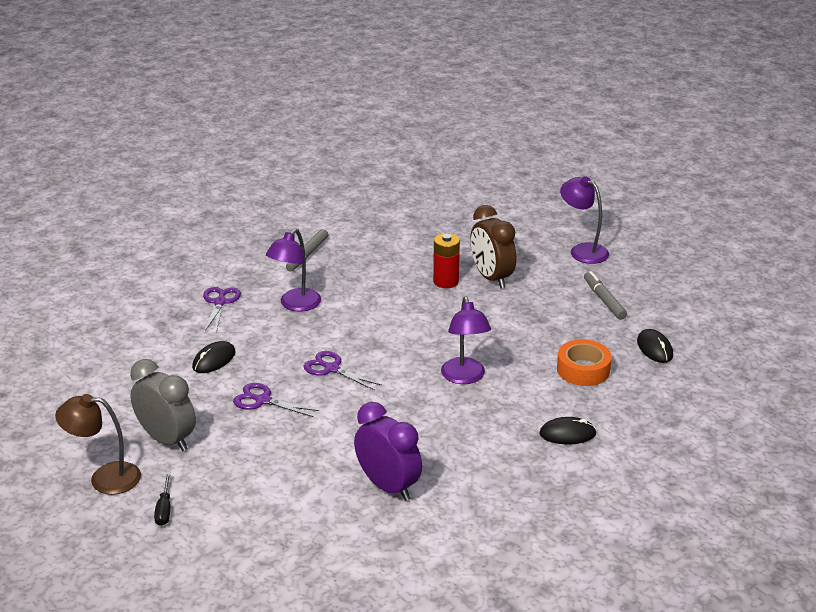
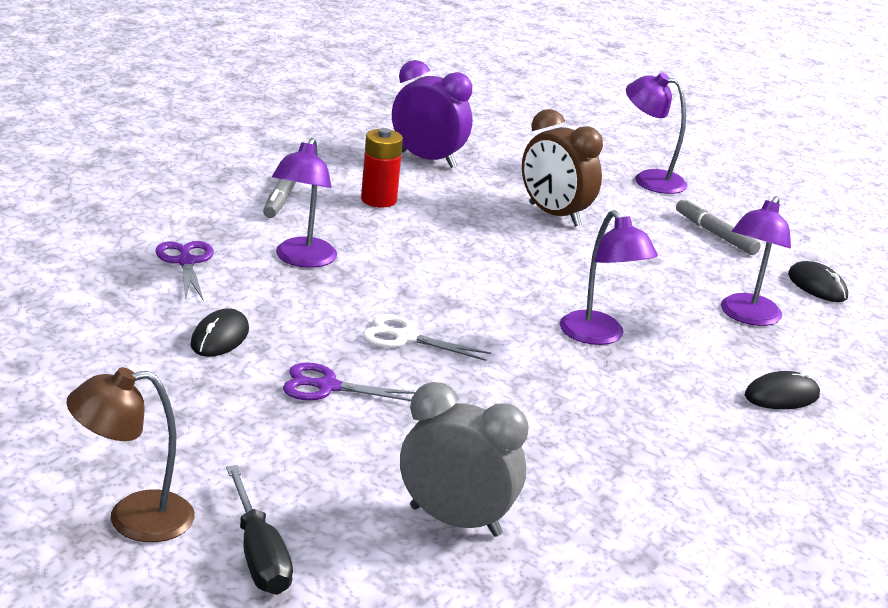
camera: 20 degrees left, 5 degrees down
grey clock [130,359,196,451] -> grey clock moved to [400,382,529,537]
black screwdriver [154,472,171,526] -> black screwdriver [226,465,293,595], size x1.59
purple scissors [304,351,381,391] -> white scissors [363,314,491,361]
purple clock [354,402,422,501] -> purple clock moved to [392,60,472,168]
red battery [433,233,460,288] -> red battery moved to [361,128,403,207]
orange tape [557,339,612,386] -> purple lamp [721,196,791,326]

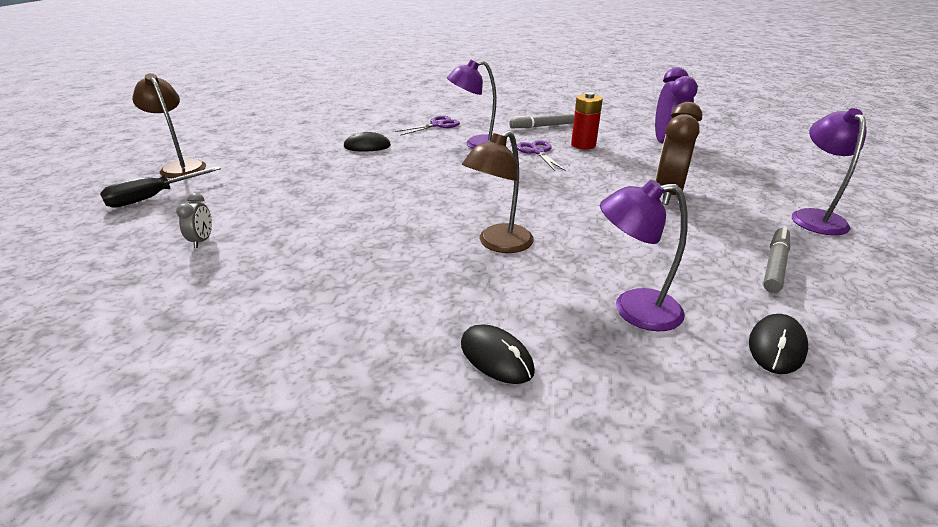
camera: 70 degrees right, 5 degrees up
purple scissors [283,362,415,401] -> purple scissors moved to [517,140,566,171]
white scissors [363,314,491,361] -> none
grey clock [400,382,529,537] -> grey clock [176,193,212,248], size x0.47
purple lamp [560,210,658,345] -> brown lamp [462,131,534,253]

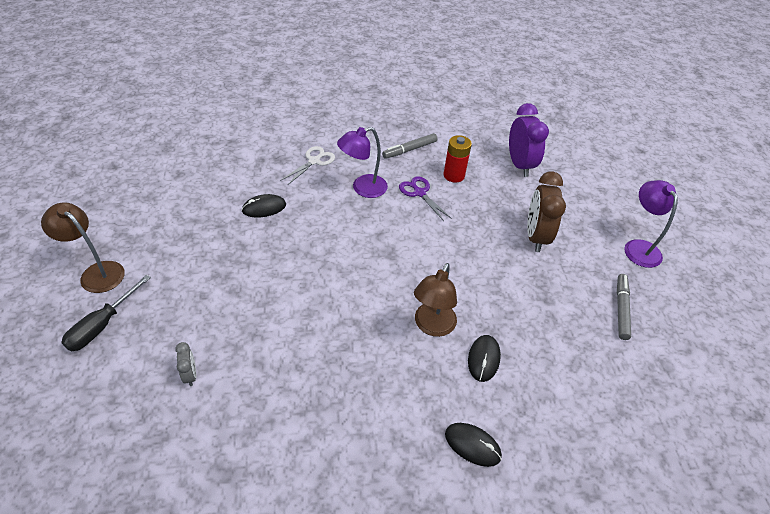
camera: 20 degrees left, 15 degrees up
purple scissors [395,116,460,136] -> white scissors [280,146,335,185]
purple lamp [600,180,688,331] -> none
black mouse [749,314,808,374] -> black mouse moved to [468,335,501,382]

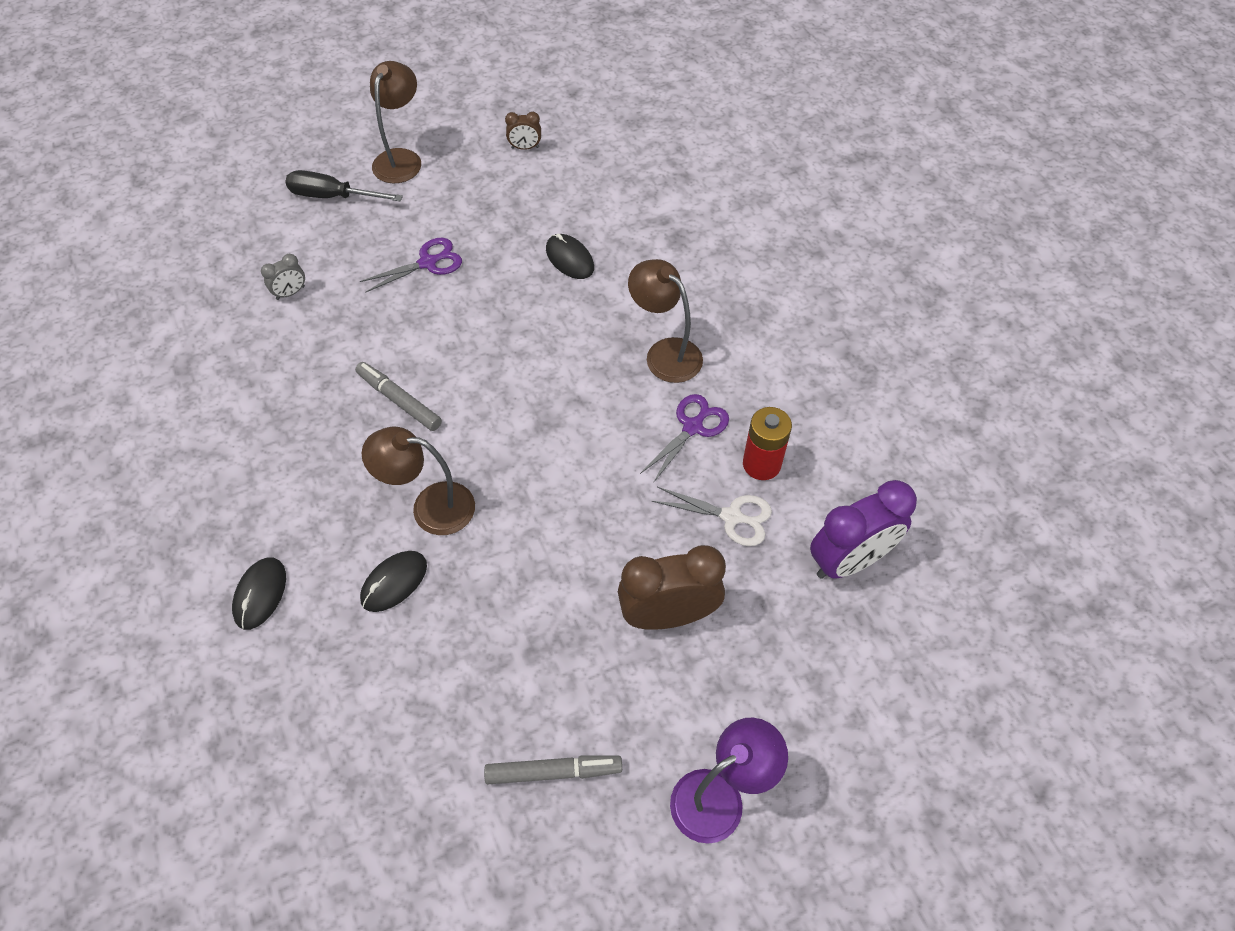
camera: 75 degrees right, 10 degrees up
white scissors [280,146,335,185] -> white scissors moved to [652,487,772,546]
purple lamp [337,127,388,198] -> brown lamp [628,259,703,383]
grey marker [382,133,438,159] -> grey marker moved to [355,362,442,431]
black mouse [468,335,501,382] -> black mouse turned 45 degrees counterclockwise [360,551,427,612]
none -> purple scissors [360,238,462,293]
none -> brown clock [505,112,541,150]

